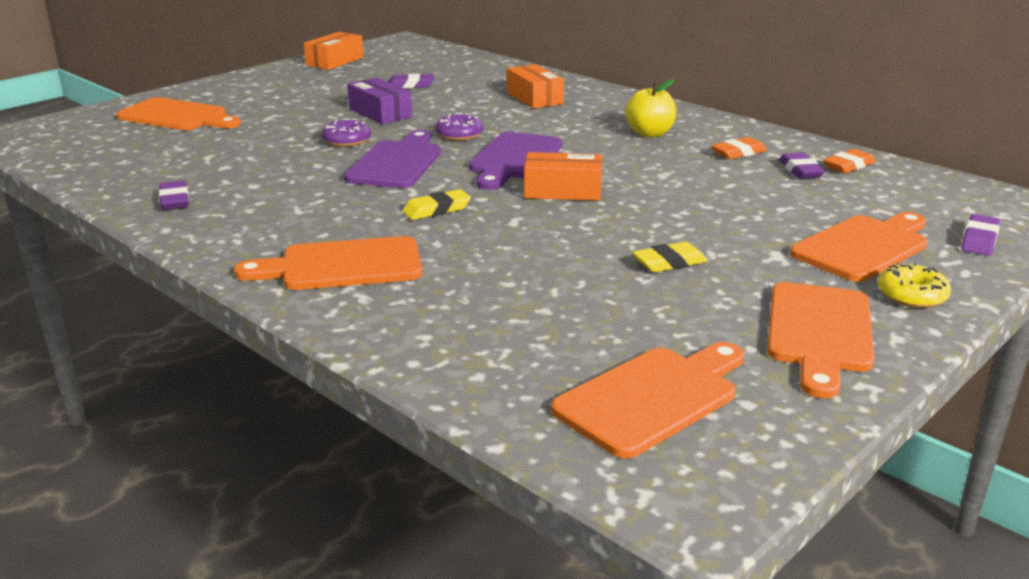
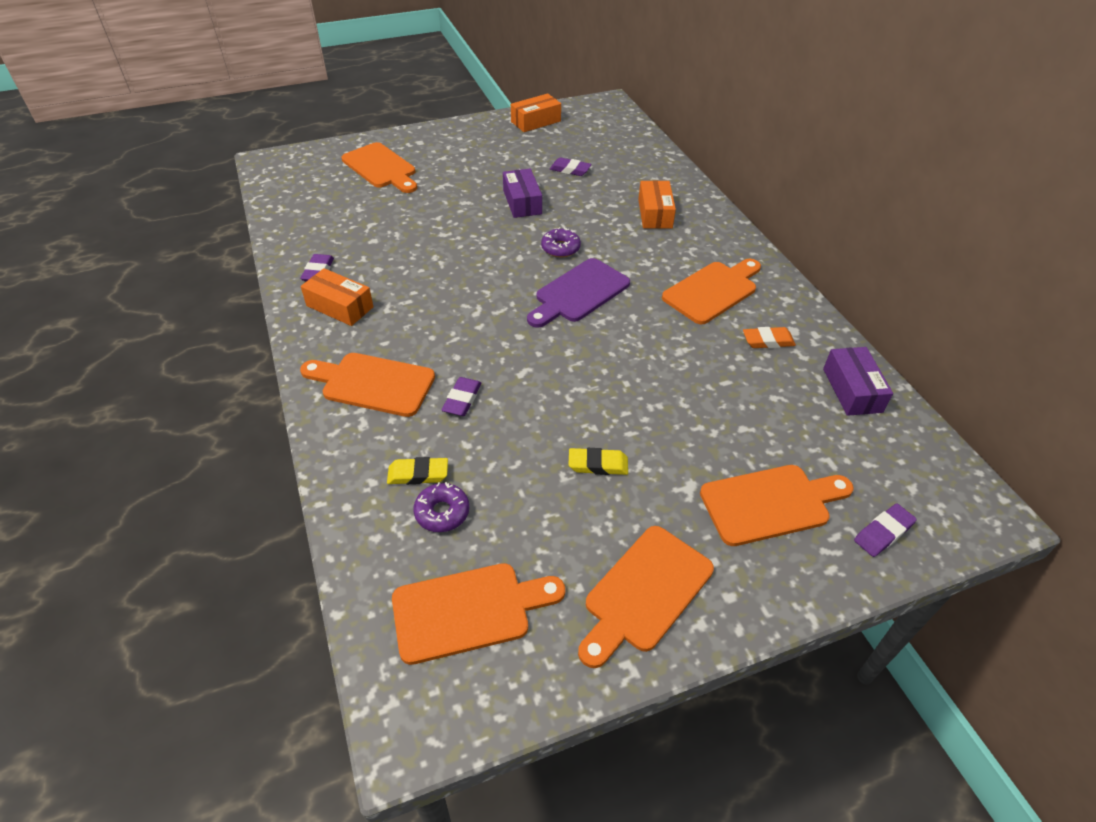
camera: 25 degrees right, 20 degrees up
purple donut [322,118,371,147] -> purple donut moved to [413,482,469,532]
purple cutting board [344,130,441,188] -> none
yellow eraser [402,189,471,220] -> yellow eraser moved to [387,457,448,485]
orange box [524,152,602,201] -> orange box moved to [301,268,374,326]
yellow apple [625,79,676,137] -> orange cutting board [662,259,761,324]
purple eraser [779,153,825,179] -> purple eraser moved to [442,377,481,416]
orange eraser [823,149,876,173] -> purple box [823,347,893,416]
yellow donut [878,262,951,308] -> none

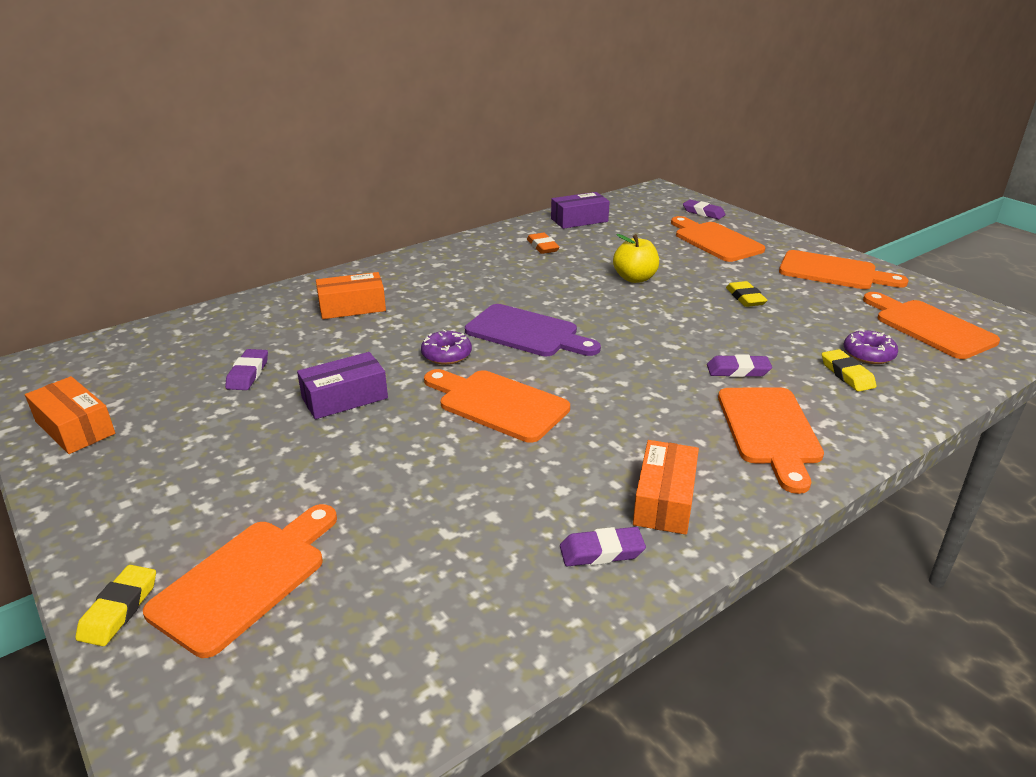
camera: 105 degrees left, 15 degrees down
orange cutting board [662,259,761,324] -> orange cutting board moved to [424,369,570,443]
none -> yellow eraser [75,565,156,646]
none -> yellow apple [613,234,659,283]

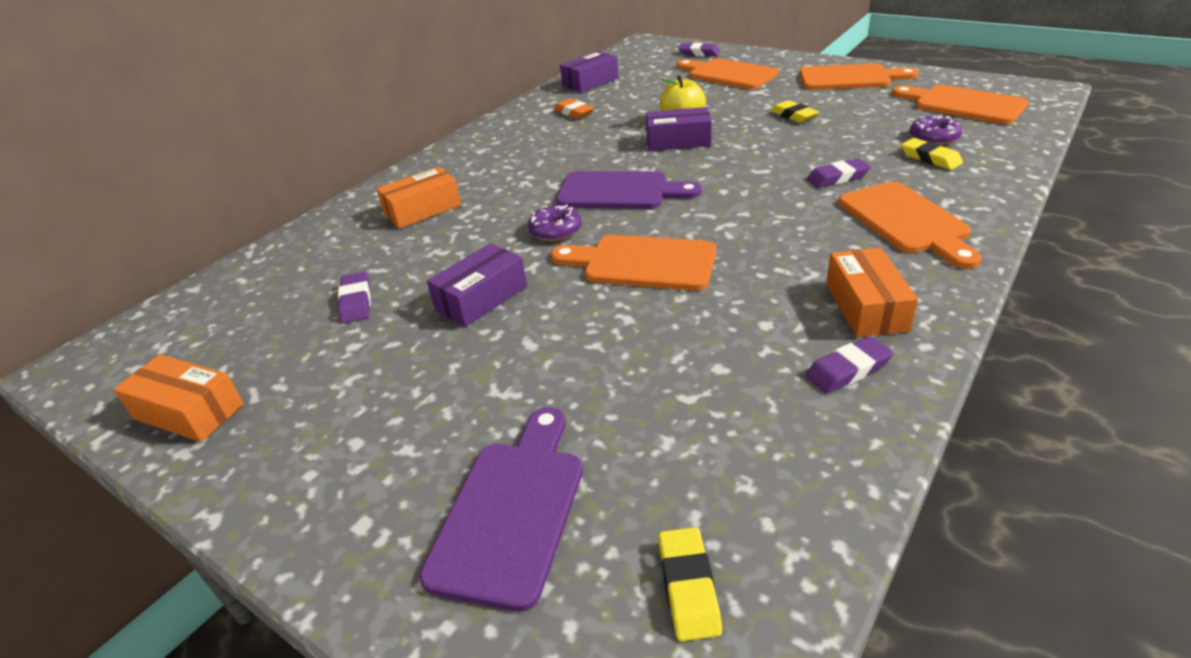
camera: 15 degrees left, 5 degrees up
yellow eraser [75,565,156,646] -> yellow eraser moved to [658,527,722,641]
orange cutting board [143,504,337,658] -> purple cutting board [419,407,583,612]
none -> purple box [646,107,712,151]

